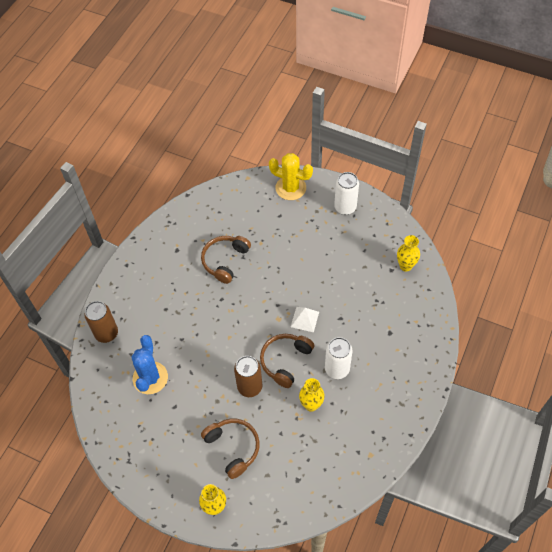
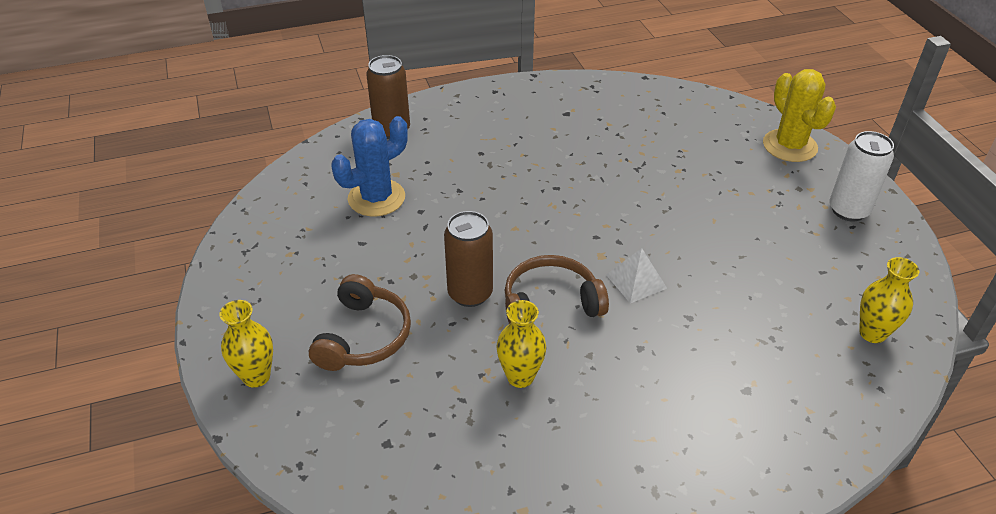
camera: 45 degrees right, 15 degrees down
brown headphones [201,236,251,284] -> none
white can [325,337,353,379] -> none

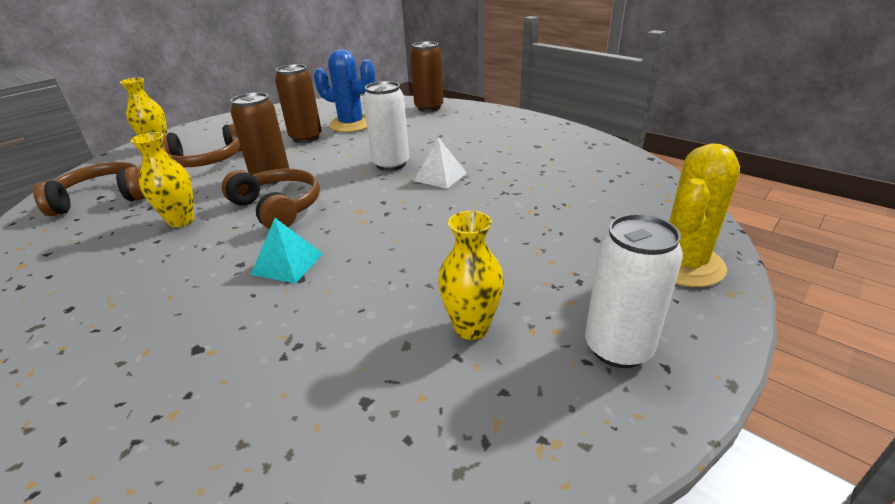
camera: 60 degrees right, 10 degrees down
white pyramid [606,248,667,303] -> white pyramid moved to [414,137,467,189]
yellow vase [859,257,919,343] -> yellow vase moved to [438,211,504,340]
none -> brown headphones [33,162,145,216]
none -> turquoise pyramid [251,218,323,284]
none -> brown can [275,64,322,143]
none -> white can [363,81,409,171]

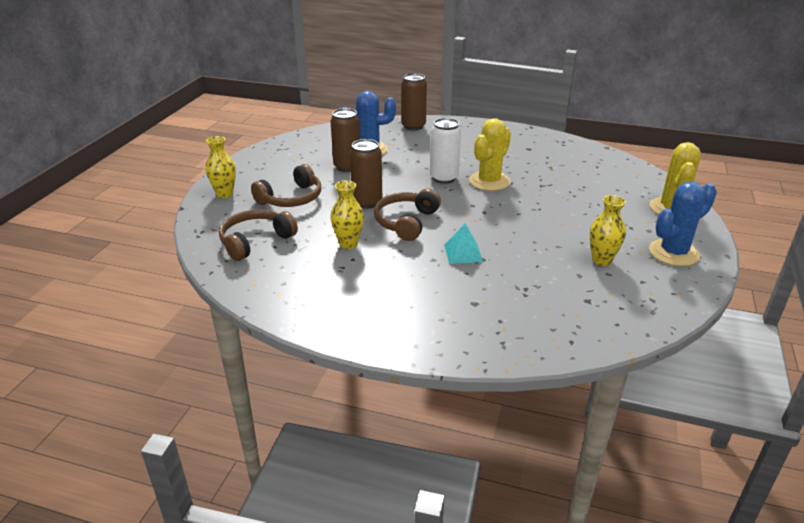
camera: 25 degrees left, 0 degrees up
brown headphones [222,169,320,230] -> brown headphones turned 90 degrees counterclockwise [374,188,441,241]
white pyramid [414,137,467,189] -> yellow cactus [469,118,511,191]
white can [585,214,683,368] -> blue cactus [649,182,717,266]

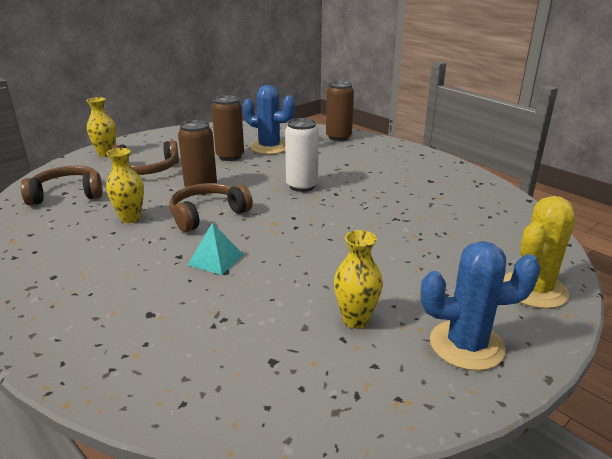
camera: 30 degrees right, 5 degrees down
yellow cactus [469,118,511,191] -> none

